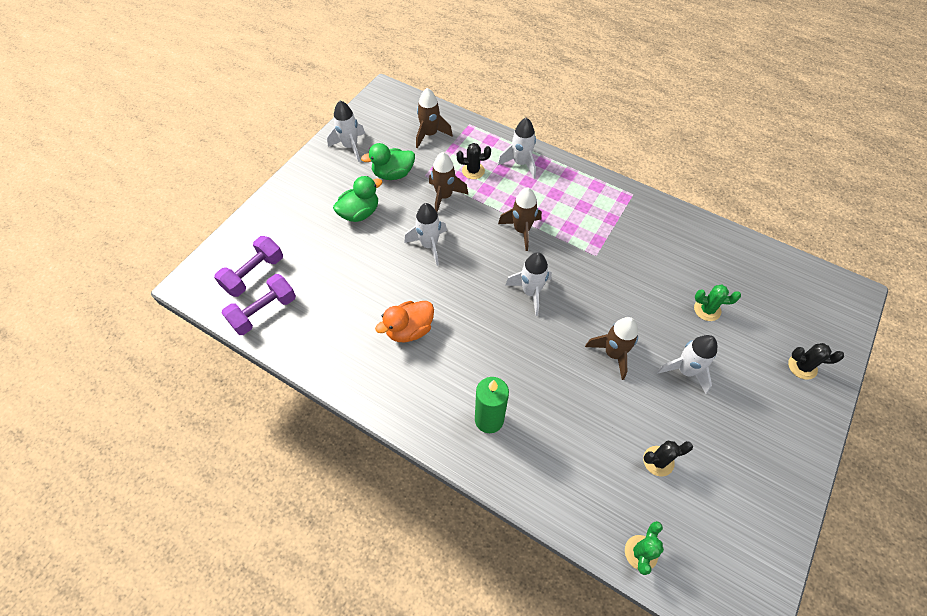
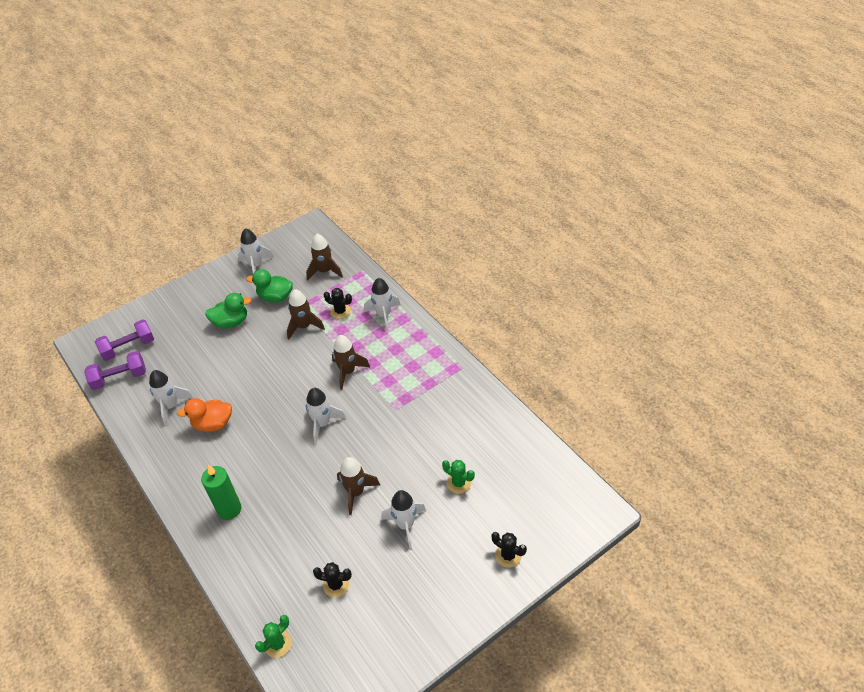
camera: 25 degrees right, 10 degrees down
white rocket [404,203,447,266] -> white rocket moved to [149,370,193,425]

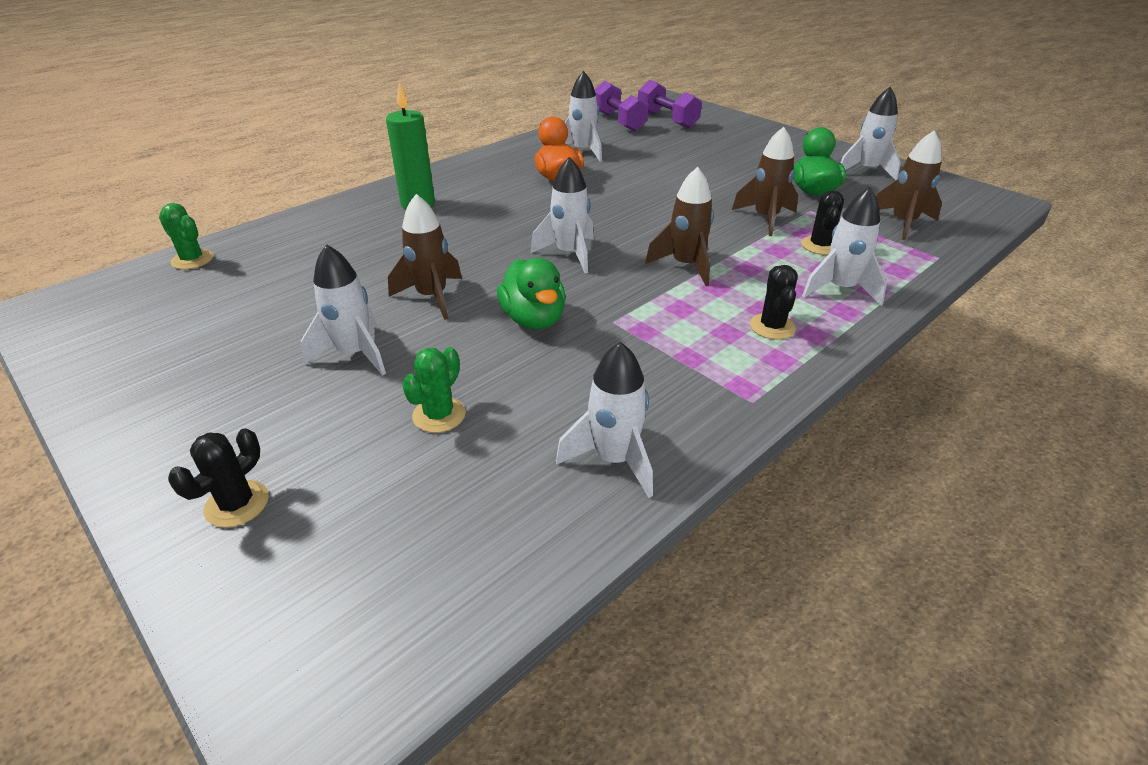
camera: 80 degrees right, 10 degrees down
green duck [205,293,251,328] -> green duck moved to [497,258,566,329]
black cactus [313,562,352,597] -> black cactus moved to [750,265,798,340]
none -> white rocket [556,342,653,498]

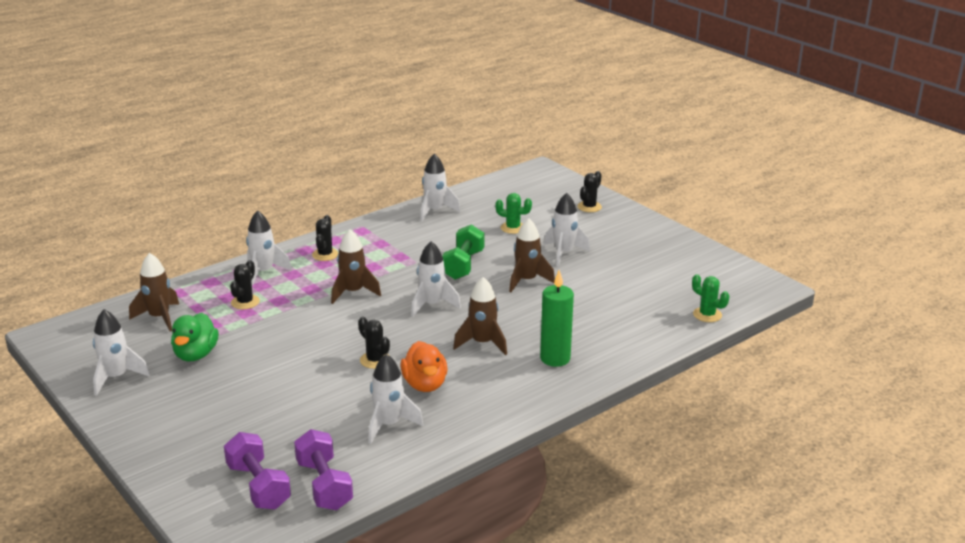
camera: 175 degrees left, 10 degrees down
green cactus [402,347,466,433] -> green cactus turned 75 degrees clockwise [495,193,532,234]
green duck [497,258,566,329] -> green dumbbell [442,224,485,280]
brown rocket [732,127,798,236] -> brown rocket moved to [453,277,507,355]
none -> black cactus [358,317,390,369]

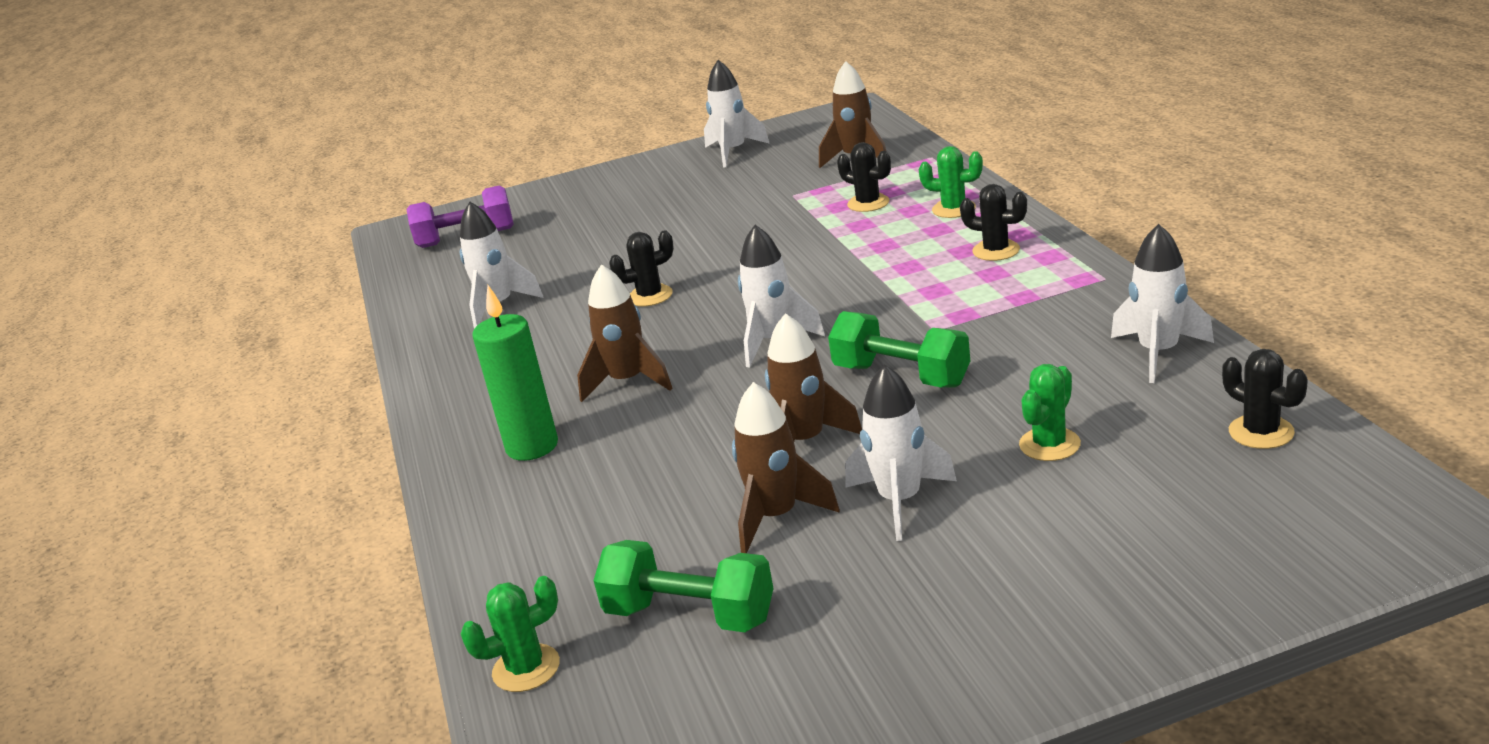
camera: 115 degrees right, 0 degrees up
green duck [171,313,219,361] -> none
white rocket [246,210,292,286] -> green cactus [919,146,983,218]
purple dumbbell [294,429,353,510] -> none
brown rocket [331,229,381,304] -> brown rocket moved to [732,382,840,553]
orange duck [400,341,448,392] -> none
black cactus [578,171,602,212] -> black cactus moved to [1222,349,1308,449]
none -> green dumbbell [594,540,774,632]

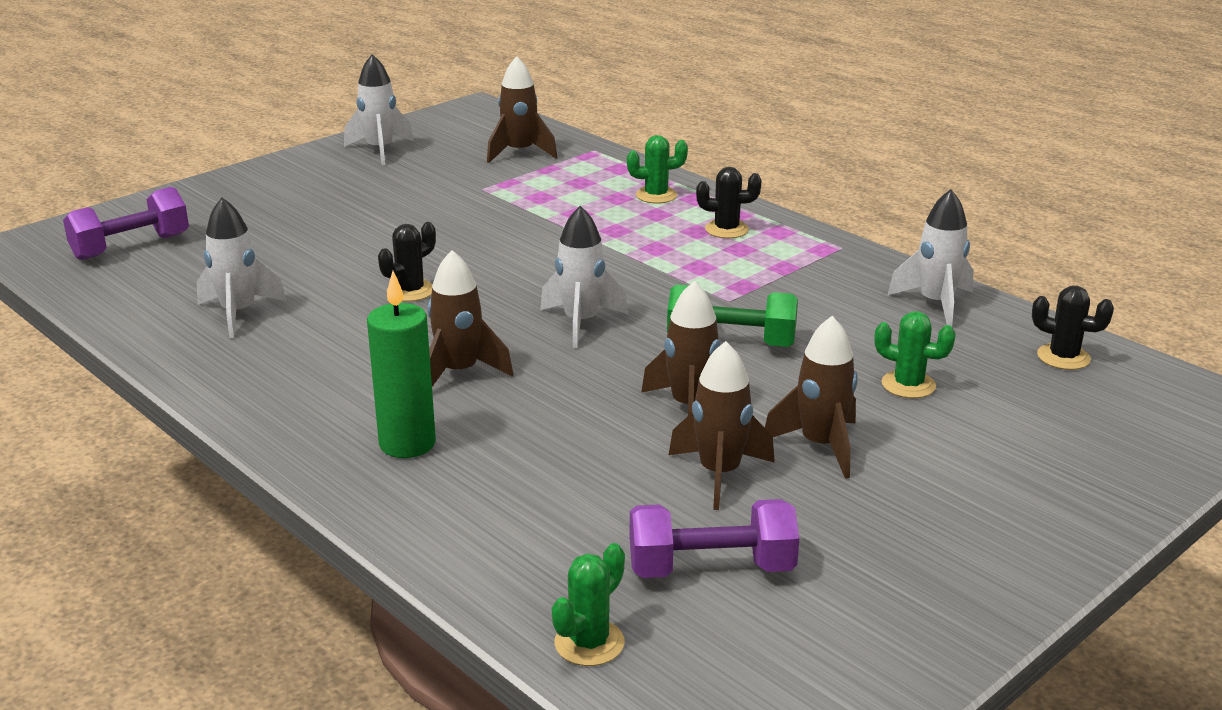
camera: 30 degrees left, 0 degrees up
green dumbbell [594,540,774,632] -> purple dumbbell [630,499,799,578]
black cactus [837,142,891,212] -> none
white rocket [846,364,957,541] -> brown rocket [765,316,857,479]
green cactus [1019,364,1081,461] -> green cactus turned 75 degrees counterclockwise [874,311,956,398]

